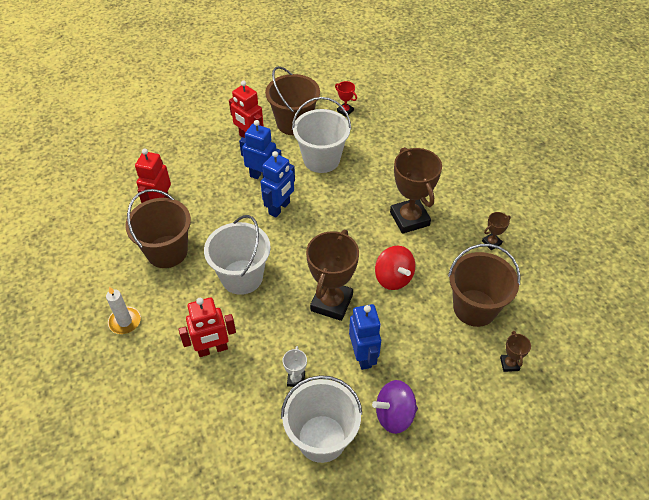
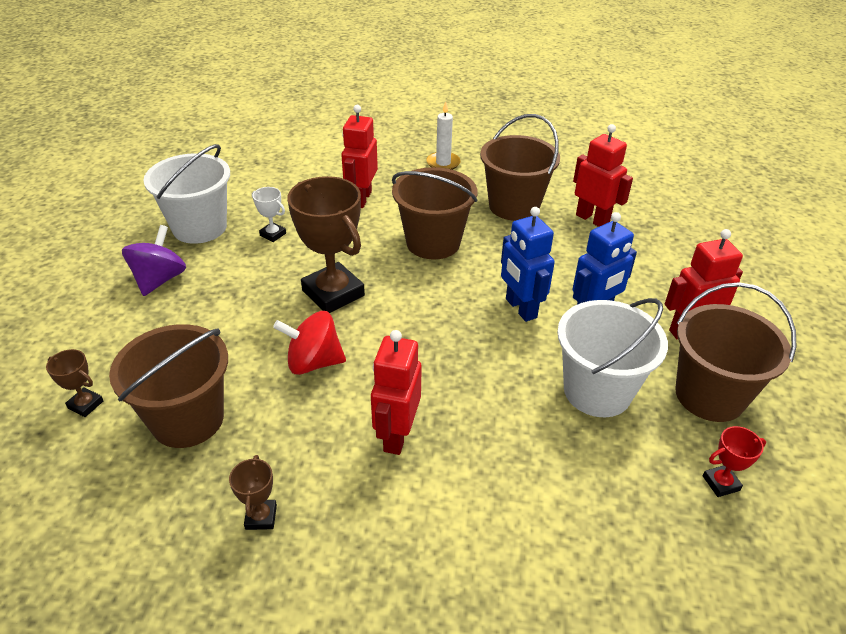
camera: 120 degrees right, 10 degrees down
white bucket [204,215,271,295] -> brown bucket [392,167,478,259]
blue robot [349,304,381,370] -> none
brown trophy [390,147,442,234] -> red robot [371,330,422,455]

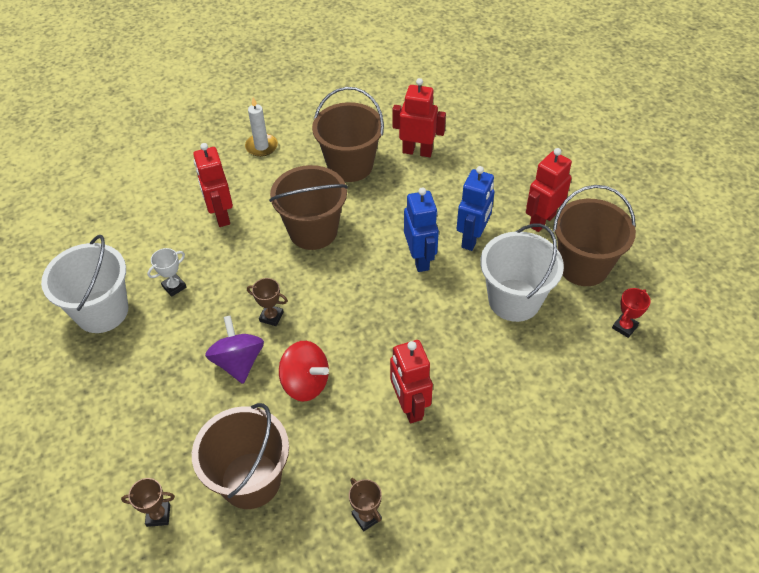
camera: 30 degrees left, 10 degrees up
purple spinning top [122,225,186,296] -> purple spinning top moved to [205,315,264,384]
white trophy [252,187,286,242] -> white trophy turned 45 degrees counterclockwise [147,248,187,297]
red spinning top [273,311,346,375] -> red spinning top turned 120 degrees counterclockwise [279,341,329,402]
brown trophy [287,176,365,313] -> brown trophy [247,278,288,326], size x0.45
blue robot [501,207,555,322] -> blue robot turned 135 degrees counterclockwise [404,187,439,272]

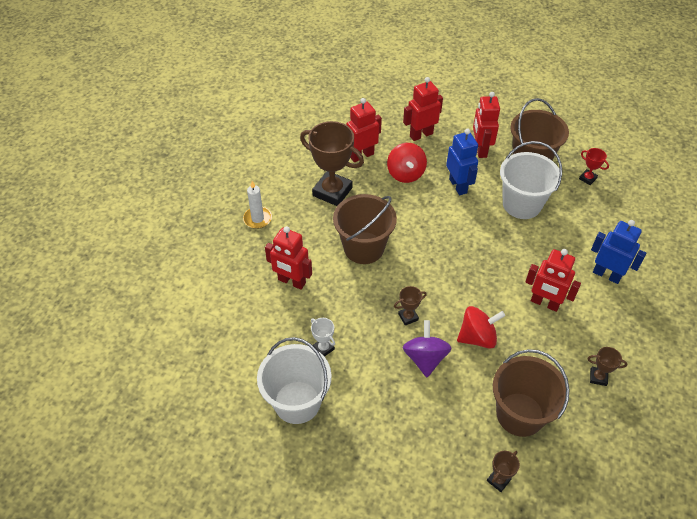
camera: 45 degrees left, 0 degrees up
white trophy [147,248,187,297] -> white trophy turned 45 degrees counterclockwise [311,318,335,357]
purple spinning top [205,315,264,384] -> purple spinning top turned 60 degrees clockwise [403,320,452,377]
brown bucket [312,87,384,182] -> brown trophy [300,121,364,206]
blue robot [404,187,439,272] -> blue robot moved to [591,220,646,284]
red trophy [612,288,651,338] -> red trophy turned 45 degrees counterclockwise [579,148,609,185]
none -> red spinning top [387,143,427,183]
none -> red robot [403,77,443,141]

